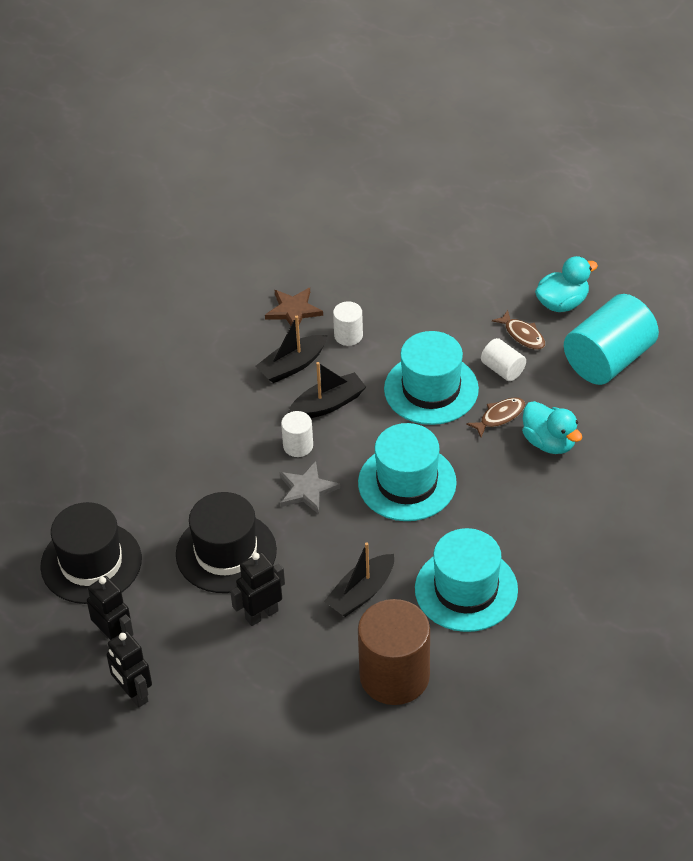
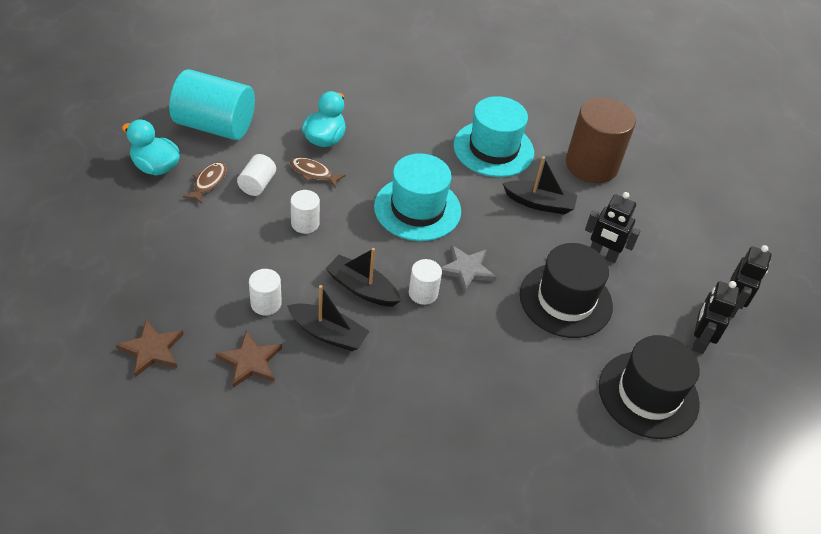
camera: 125 degrees left, 0 degrees up
turquoise hat [384,331,479,425] -> white cylinder [291,190,320,234]
none -> brown star [116,319,184,377]

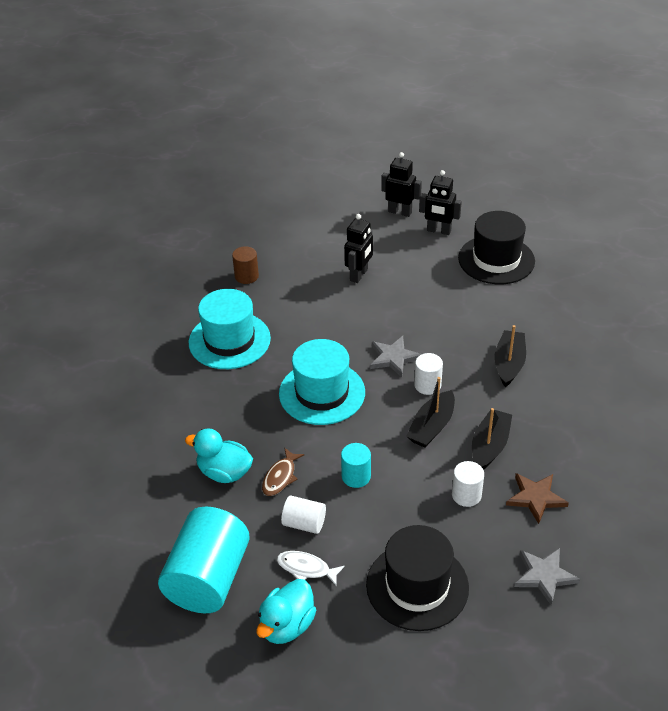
camera: 85 degrees left, 5 degrees down
brown star [116,319,184,377] -> grey star [514,548,580,606]
brown fish [183,162,227,204] -> white fish [277,551,345,587]
white cylinder [291,190,320,234] -> turquoise cylinder [341,443,371,488]
black boat [502,156,577,215] -> black boat moved to [494,325,526,387]
black hat [520,243,613,338] -> black hat moved to [366,525,469,631]
brown cylinder [566,97,636,183] -> brown cylinder [232,246,259,284], size x0.48

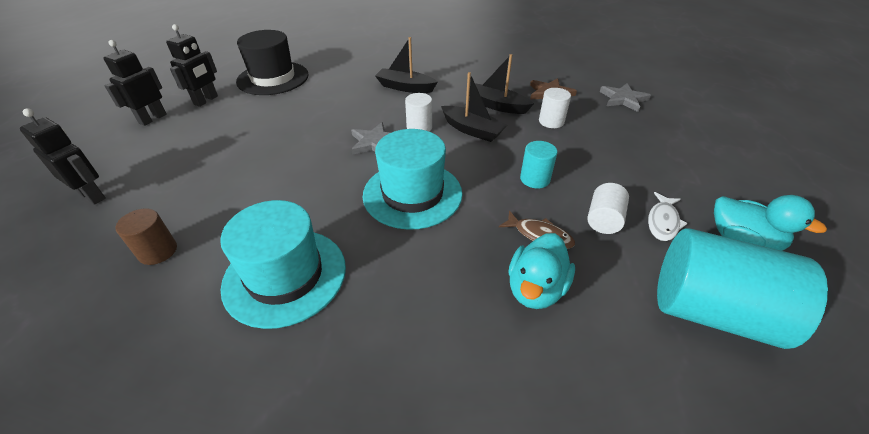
camera: 85 degrees left, 0 degrees up
black robot [344,214,373,283] -> black robot moved to [20,108,106,205]
black hat [366,525,469,631] -> none

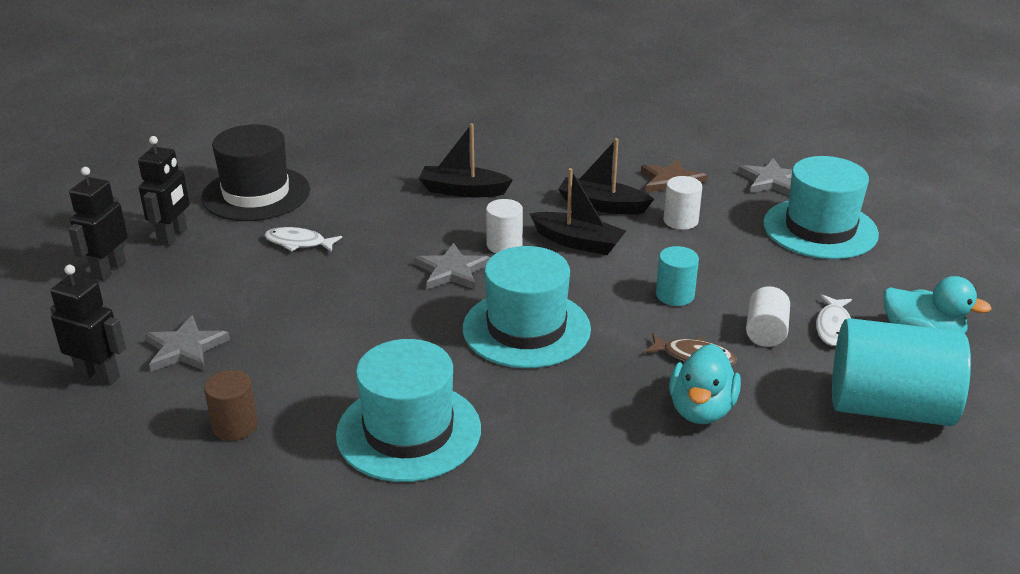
camera: 10 degrees left, 10 degrees down
none -> grey star [145,315,230,372]
none -> white fish [264,227,342,252]
none -> turquoise hat [763,156,879,259]

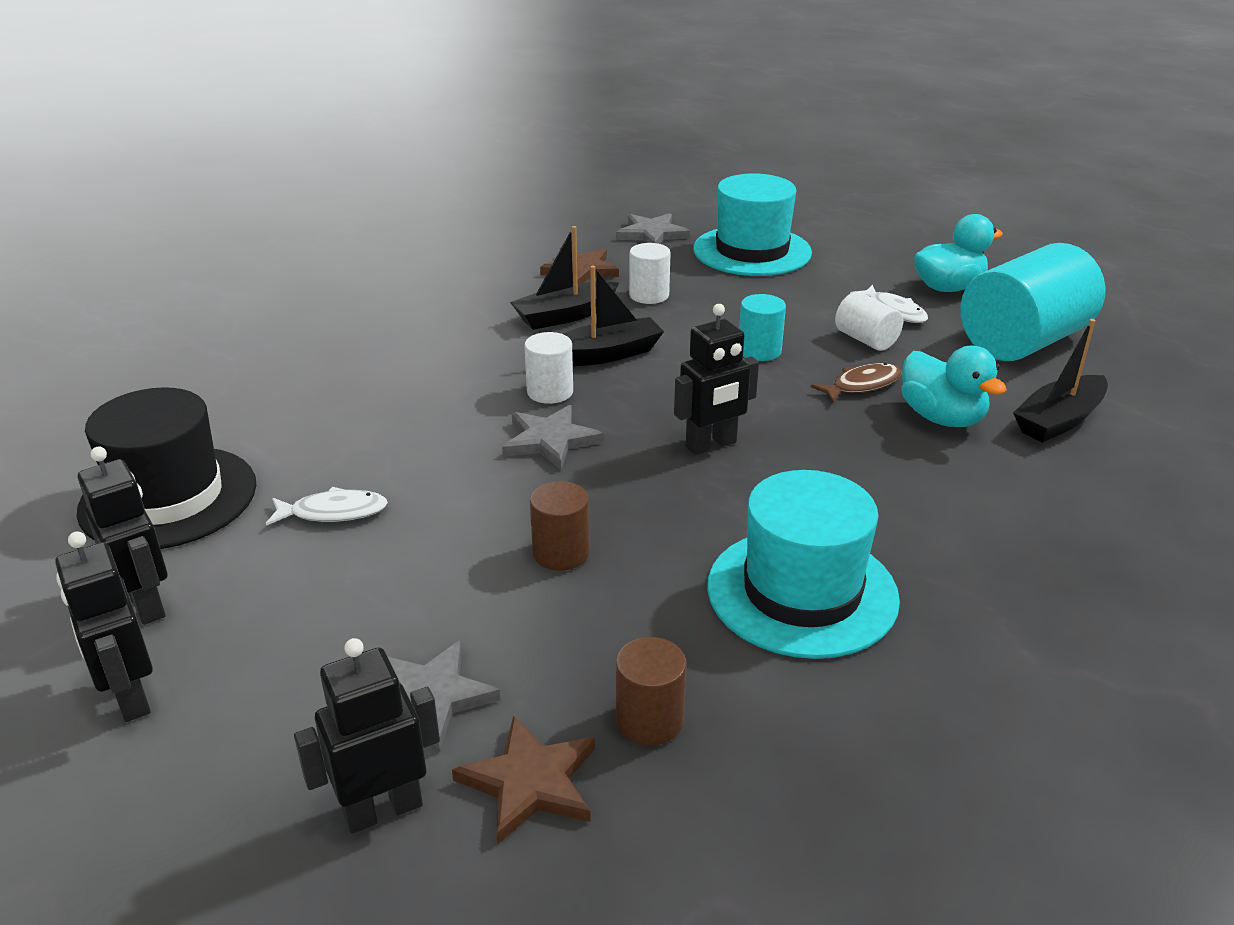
camera: 50 degrees left, 0 degrees up
white fish [264,227,342,252] -> white fish turned 150 degrees counterclockwise [266,487,388,526]
black boat [419,123,513,197] -> black boat moved to [1013,319,1108,443]
turquoise hat [463,246,591,368] -> black robot [674,304,759,455]
none -> brown star [452,715,595,844]
none -> brown cylinder [530,481,590,571]

